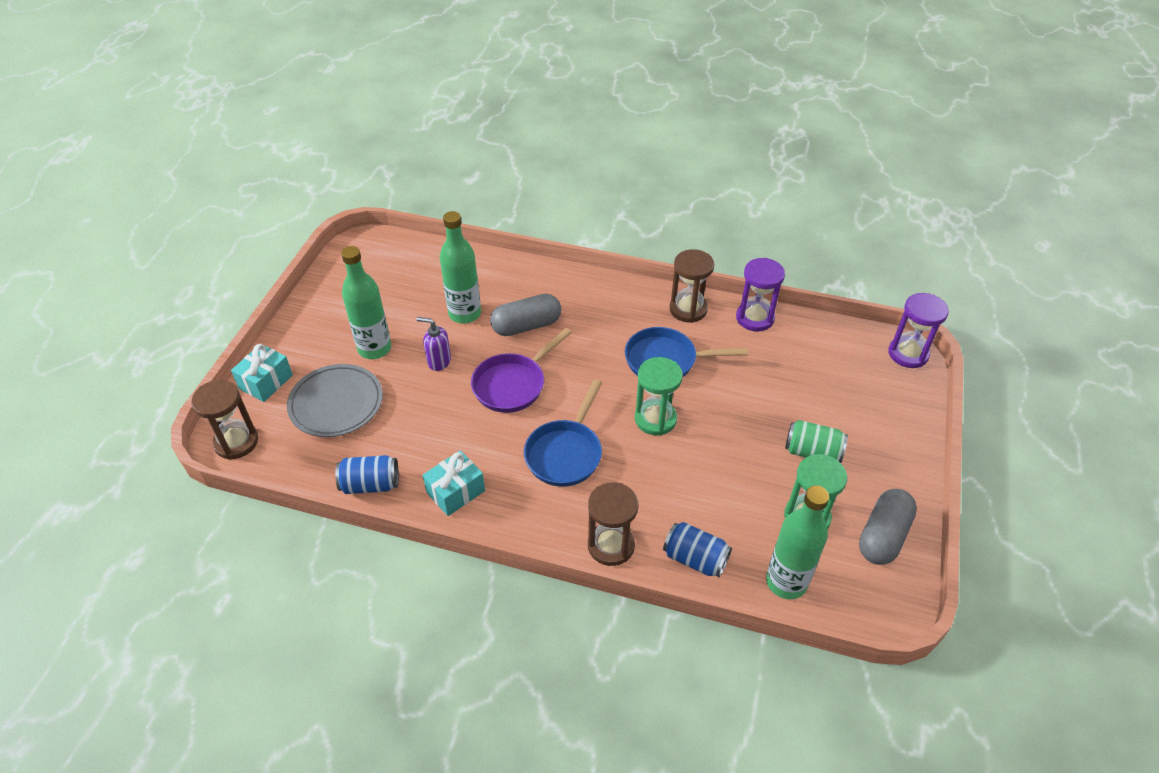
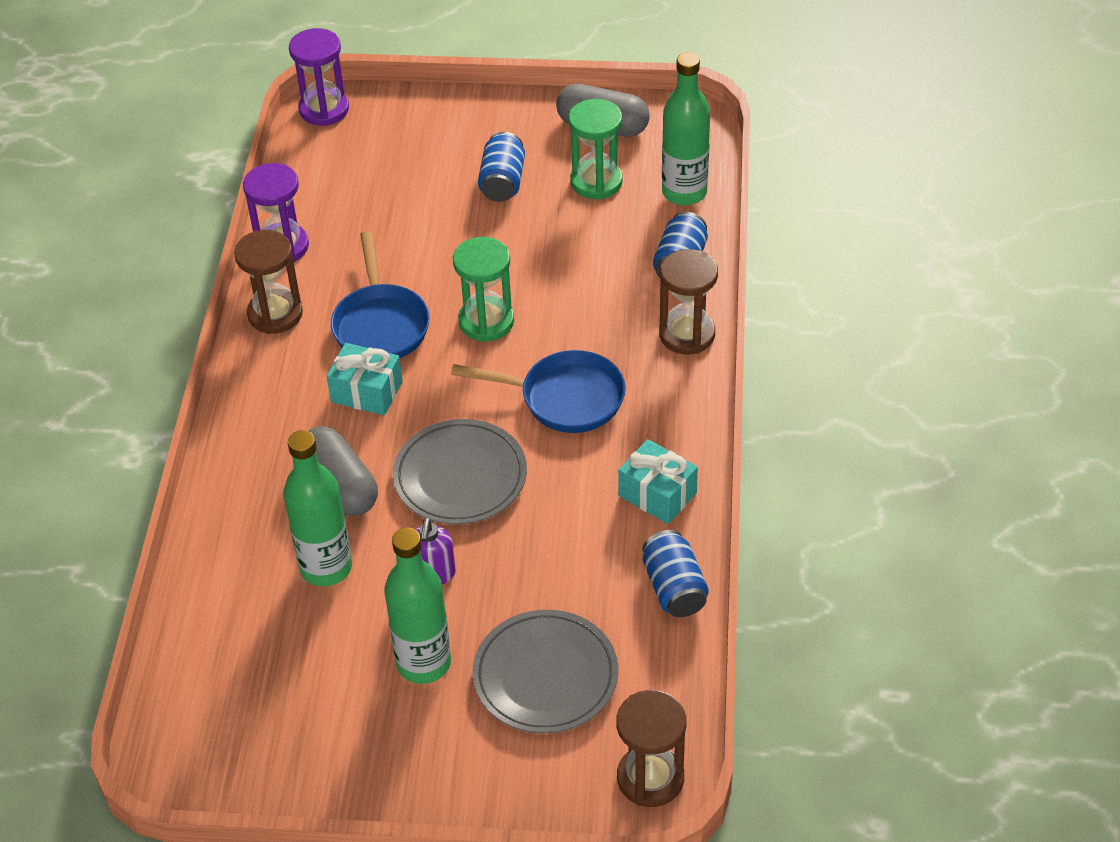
camera: 100 degrees left, 0 degrees up
turquoise gift [231,344,293,402] -> turquoise gift moved to [327,343,403,415]
purple pan [471,328,572,413] -> grey plate [393,419,527,524]
green can [785,420,848,463] -> blue can [478,132,525,202]

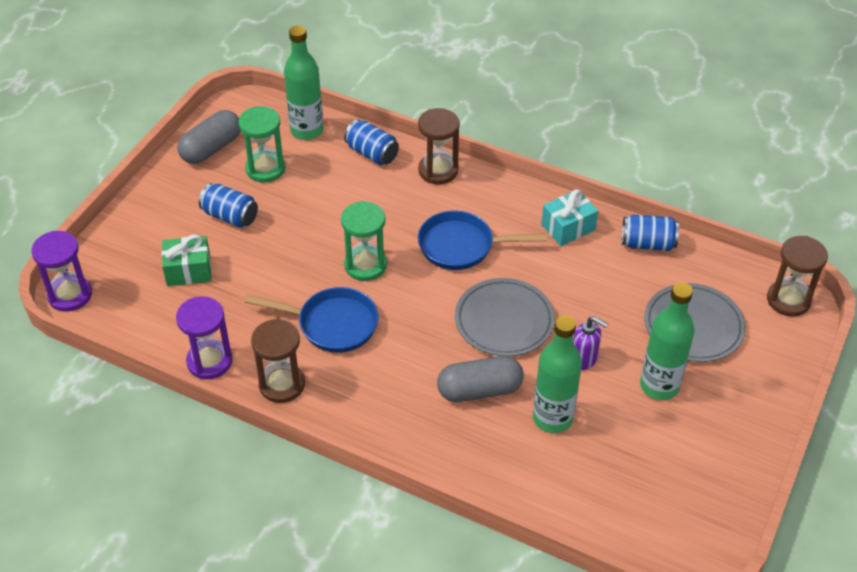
camera: 70 degrees left, 0 degrees up
turquoise gift [327,343,403,415] -> none
blue pan [451,350,626,433] -> blue pan turned 120 degrees counterclockwise [418,211,547,270]
none -> green gift [161,234,211,286]

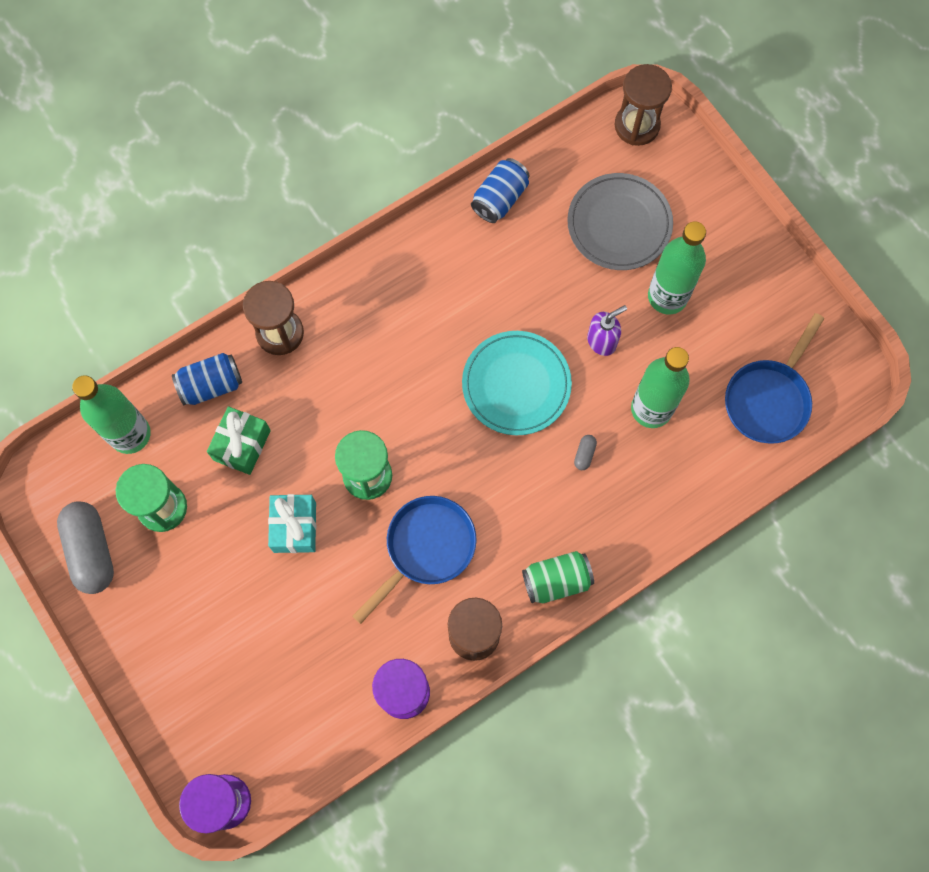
camera: 60 degrees left, 25 degrees up
green gift [161,234,211,286] -> green gift moved to [207,406,271,475]
blue can [199,183,258,228] -> none
blue pan [418,211,547,270] -> blue pan moved to [725,313,824,444]
grey capsule [437,356,524,402] -> grey capsule [574,435,597,470], size x0.40
grey plate [455,278,555,356] -> turquoise plate [462,331,572,435]
turquoise gift [541,189,598,246] -> turquoise gift moved to [268,494,316,553]
none -> green can [522,551,594,603]

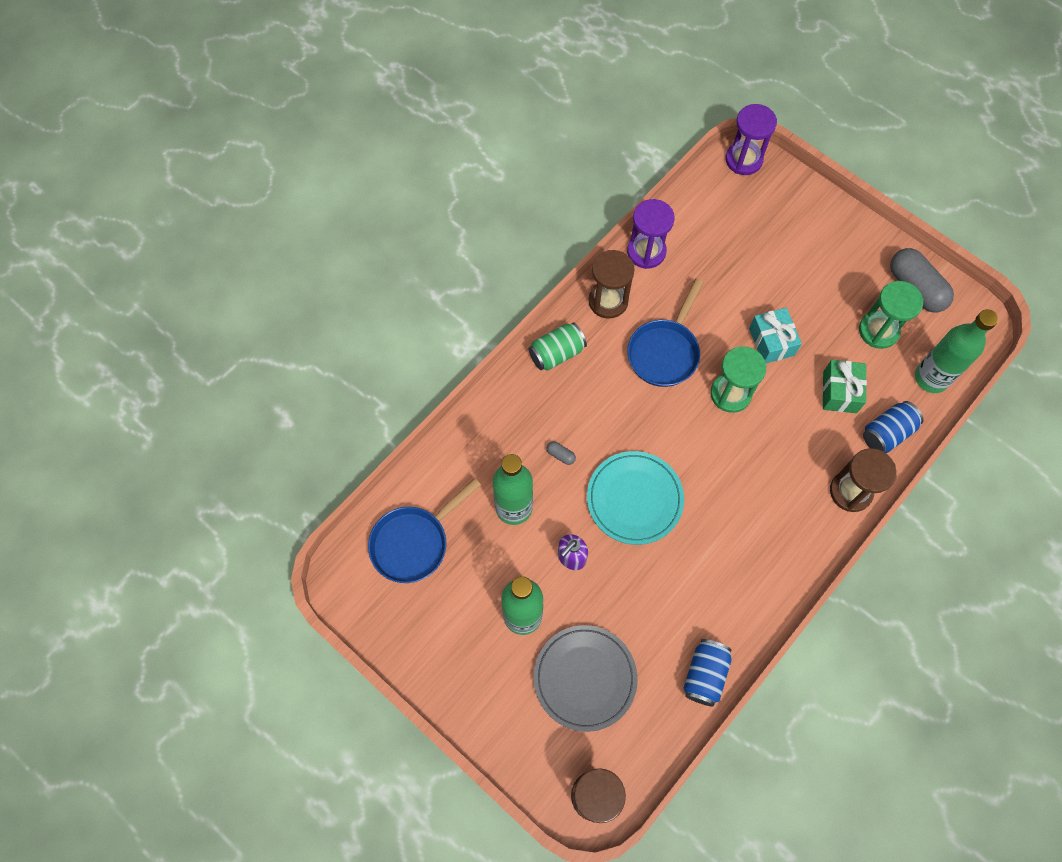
camera: 165 degrees right, 5 degrees down
grey capsule [574,435,597,470] -> grey capsule turned 60 degrees counterclockwise [547,441,576,465]
blue pan [725,313,824,444] -> blue pan turned 150 degrees counterclockwise [368,478,481,583]

